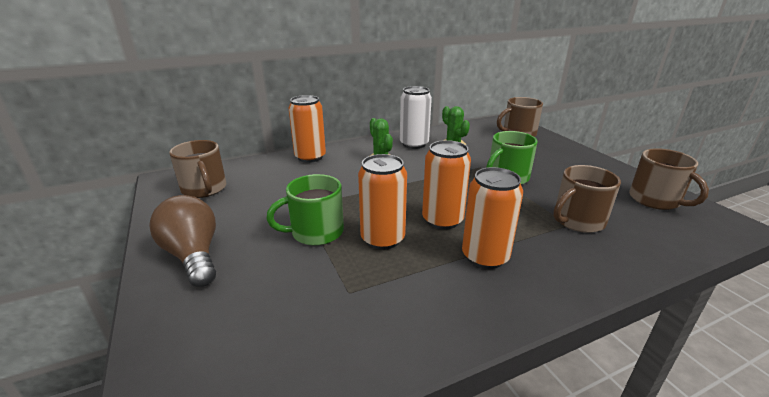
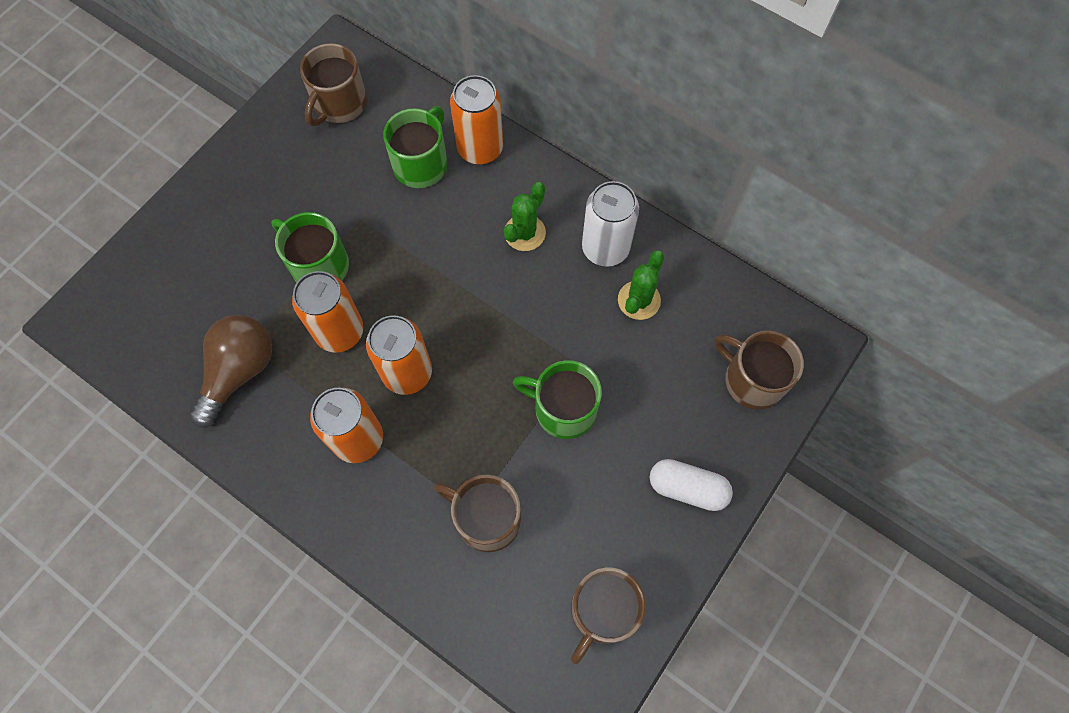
camera: 60 degrees right, 40 degrees up
brown light bulb [149,195,216,287] -> brown light bulb moved to [189,315,272,428]
none -> green mug [383,106,447,188]
none -> white capsule [650,459,733,511]

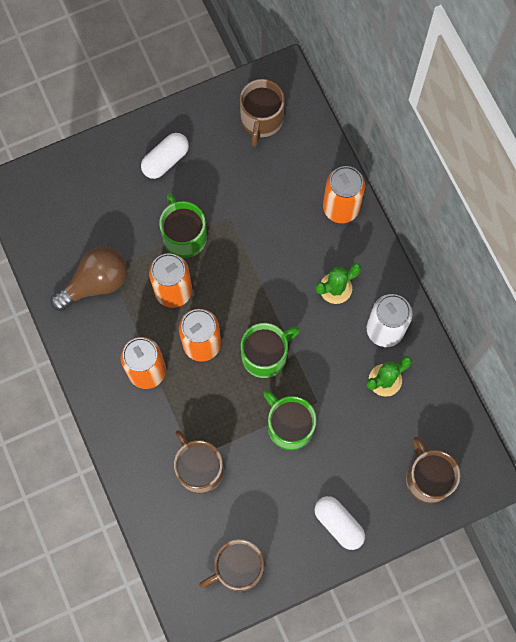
camera: 30 degrees right, 5 degrees up
brown mug [300,43,367,126] -> brown mug turned 45 degrees counterclockwise [240,79,285,146]
green mug [383,106,447,188] -> green mug moved to [241,323,300,378]
none -> white capsule [141,133,189,179]

